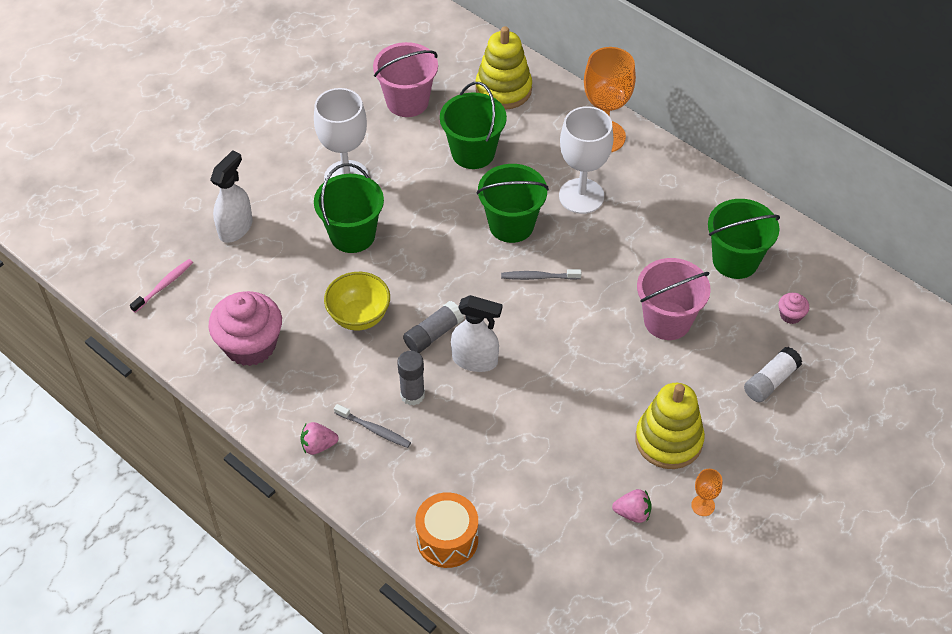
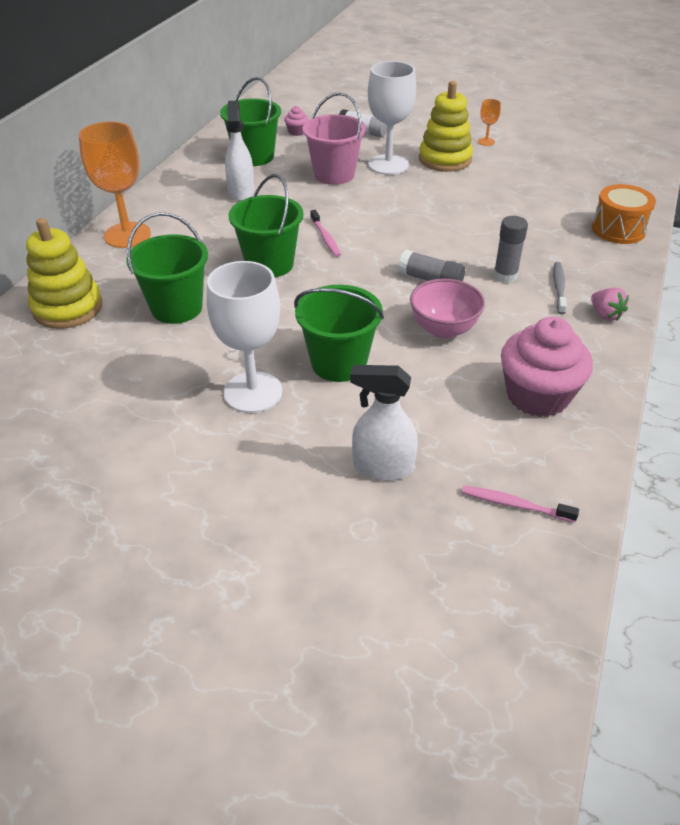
camera: 110 degrees left, 10 degrees down
yellow bowl [324,272,390,331] -> pink bowl [410,279,485,339]
pink bucket [373,42,438,117] -> none
white spray bottle [451,295,502,372] -> white spray bottle moved to [225,101,254,201]
grey toothbrush [501,269,581,280] -> pink toothbrush [310,210,341,257]
white goblet [559,106,613,214] -> white goblet moved to [368,61,416,175]
pink strawberry [612,489,652,523] -> none

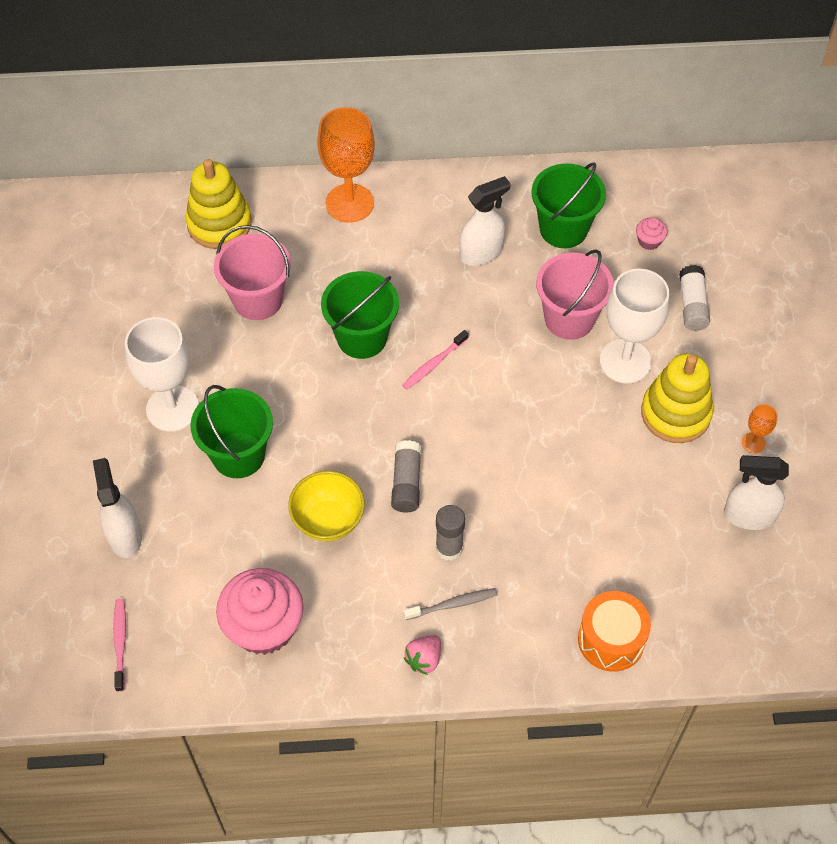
camera: 65 degrees right, 15 degrees up
green bucket [126,212,208,324] -> pink bucket [214,225,291,320]
pink bowl [410,279,485,339] -> yellow bowl [288,471,365,541]
none -> white spray bottle [724,455,789,530]

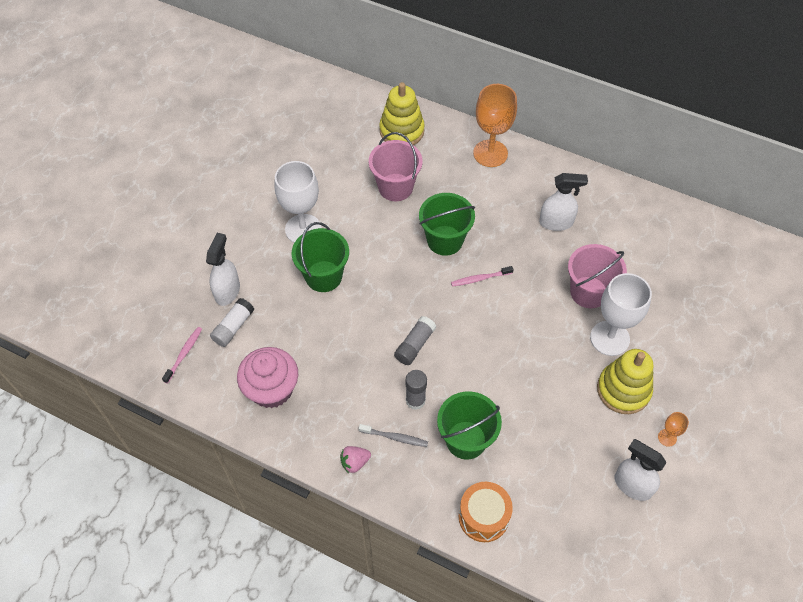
camera: 30 degrees right, 0 degrees up
yellow bowl [288,471,365,541] -> none
green bucket [532,162,606,248] -> green bucket moved to [437,391,502,460]
pink cupcake [636,217,667,250] -> none
white glue stick [679,265,710,331] -> white glue stick moved to [210,298,254,347]

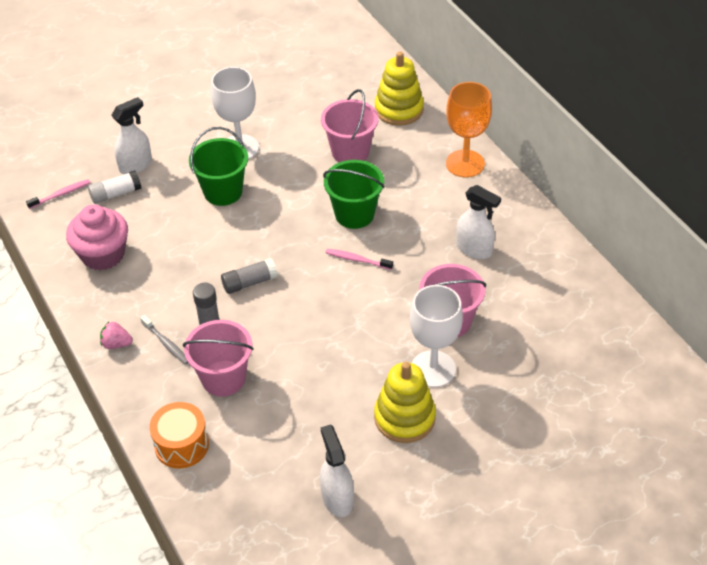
camera: 35 degrees right, 10 degrees down
green bucket [437,391,502,460] -> pink bucket [183,320,254,397]
orange goblet [658,412,689,447] -> none

